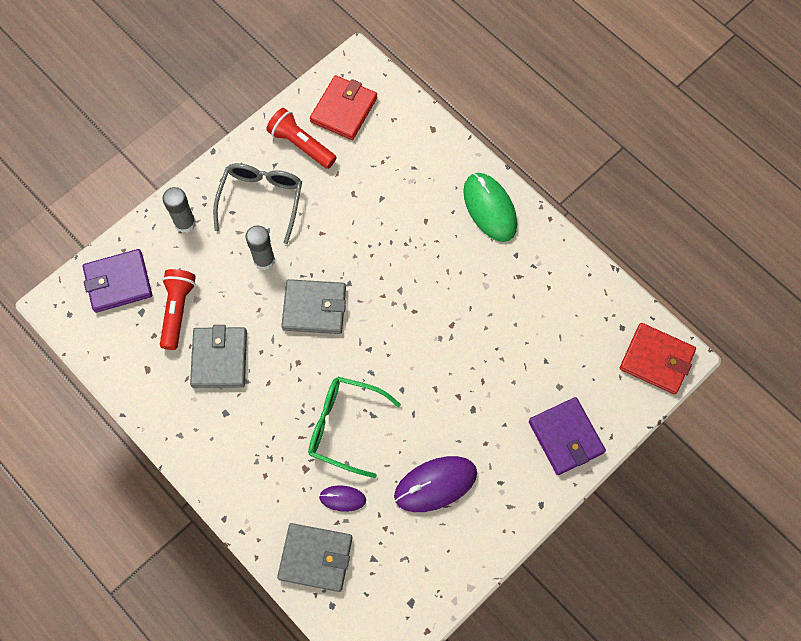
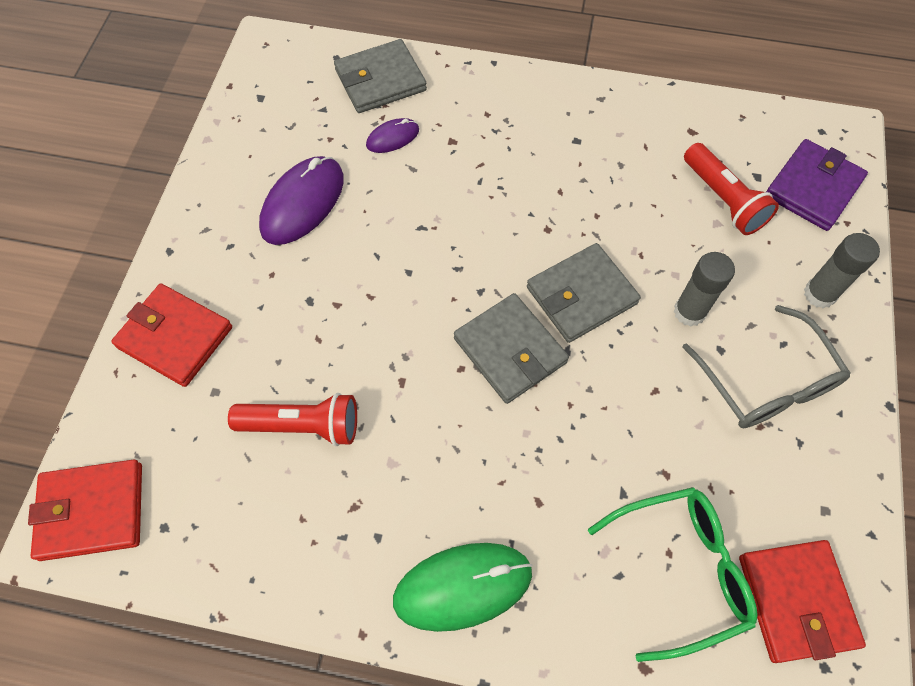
camera: 145 degrees right, 5 degrees down
grey wallet [190,325,247,388] -> grey wallet moved to [454,293,569,404]
red flashlight [266,108,337,169] -> red flashlight moved to [228,393,357,446]
green glasses [308,377,401,478] -> green glasses moved to [588,487,758,662]
green mouse [463,173,517,242] -> green mouse turned 45 degrees counterclockwise [393,543,532,632]
purple wallet [529,397,606,475] -> red wallet [111,284,232,387]

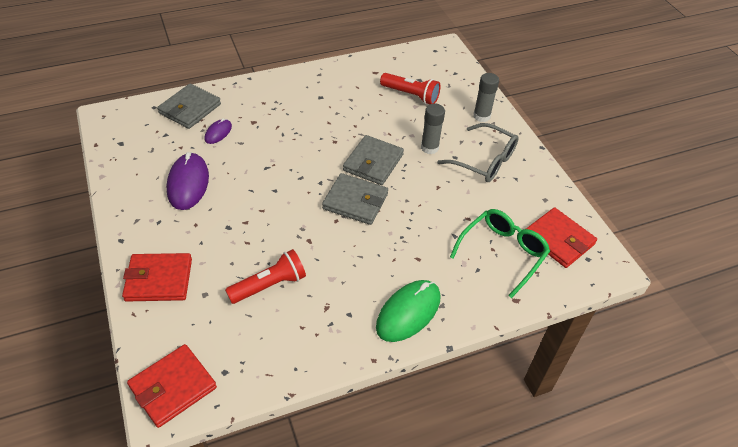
camera: 35 degrees left, 15 degrees down
purple wallet [766,139,868,231] -> none

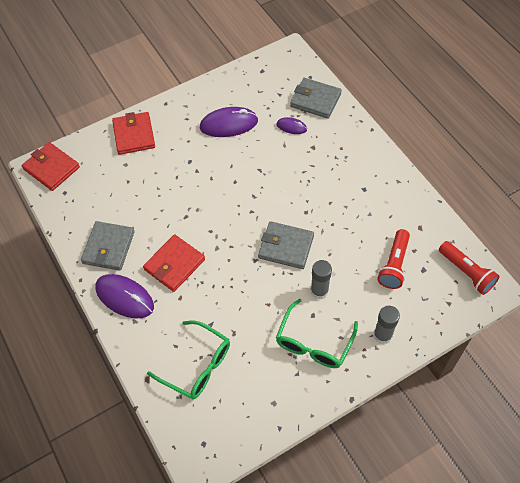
camera: 85 degrees right, 10 degrees up
red flashlight [225,249,306,304] -> red flashlight moved to [439,241,500,295]
grey wallet [322,173,388,225] -> grey wallet moved to [81,221,135,271]
green mouse [376,280,440,342] -> purple mouse [95,274,154,319]
grey glasses [437,123,519,182] -> green glasses [276,299,358,368]
red wallet [526,207,597,268] -> red wallet moved to [143,234,205,292]

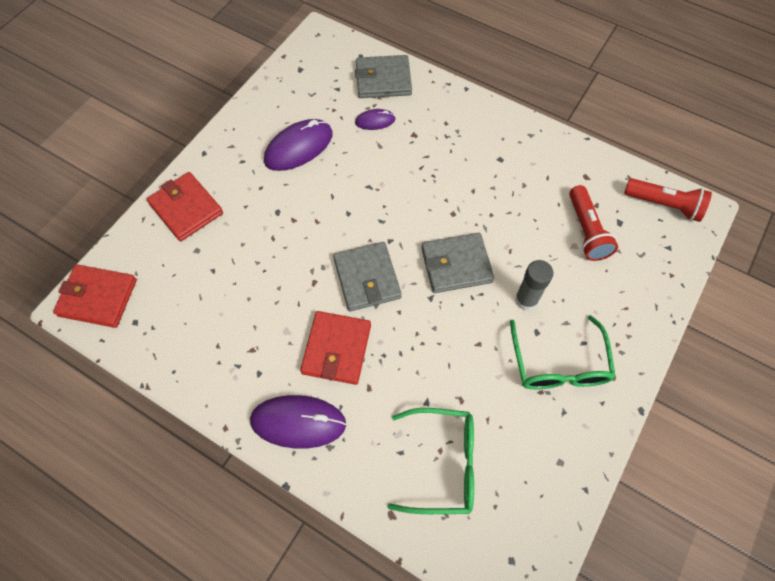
camera: 30 degrees left, 5 degrees up
grey wallet [81,221,135,271] -> grey wallet moved to [333,242,402,311]
grey glue stick [374,306,400,344] -> none

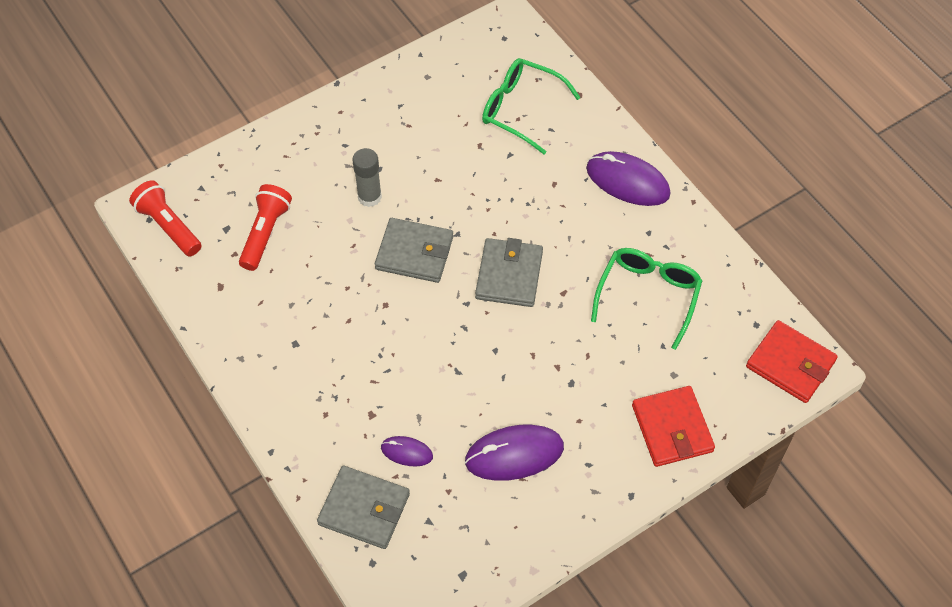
camera: 155 degrees left, 5 degrees down
red wallet [300,311,371,385] -> none
green glasses [510,315,616,389] -> green glasses moved to [591,248,703,350]

